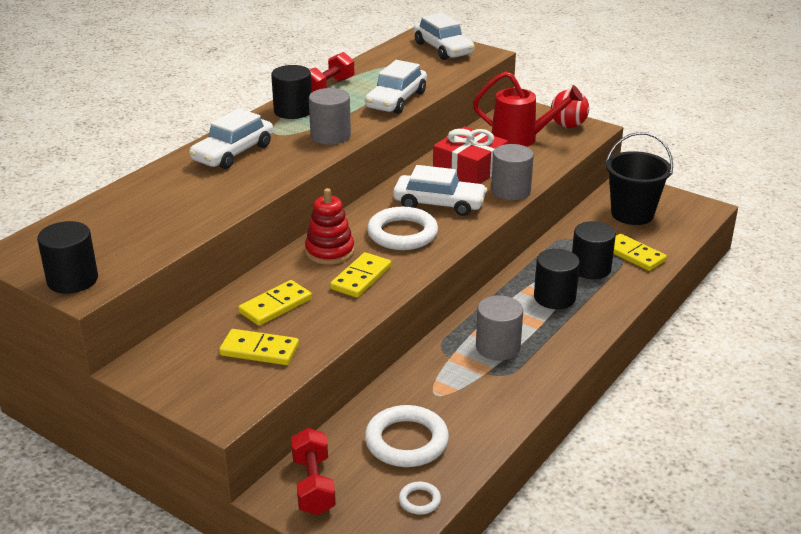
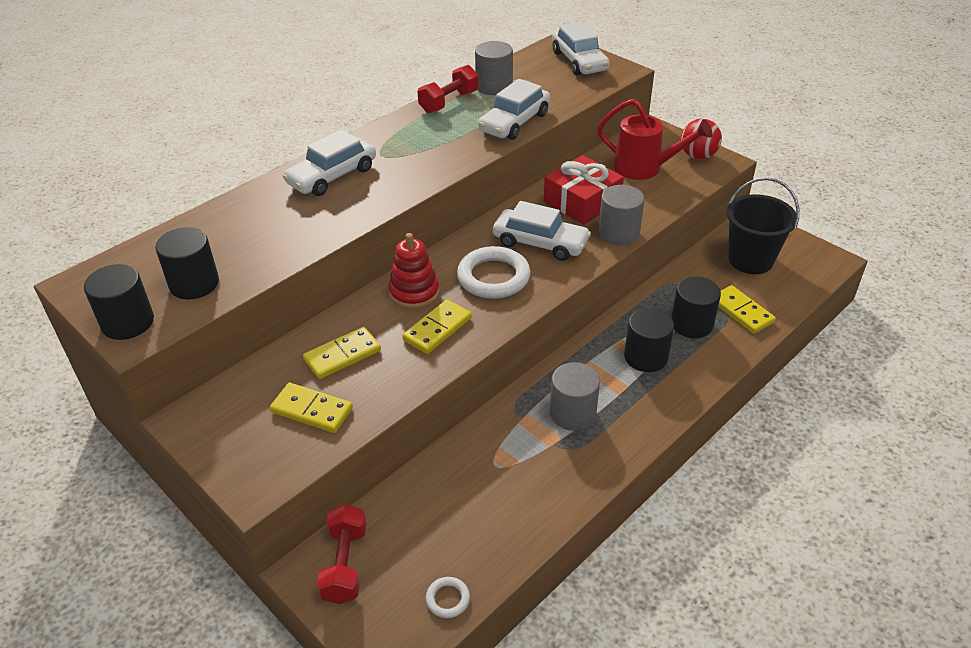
camera: 10 degrees right, 10 degrees up
black cylinder [271,65,312,119] -> black cylinder moved to [156,227,219,300]
grey cylinder [309,88,351,145] -> grey cylinder moved to [475,41,513,95]
white ring [365,405,449,467] -> none

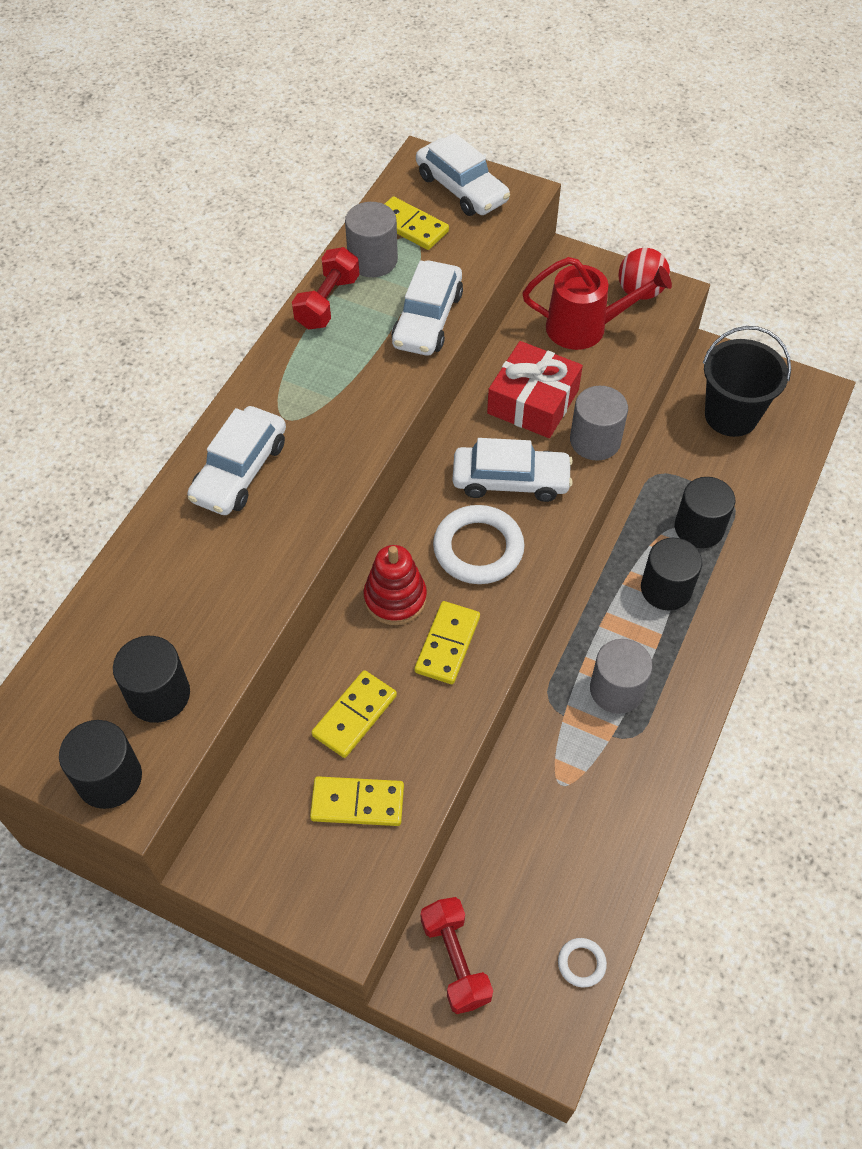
camera: 20 degrees left, 15 degrees up
yellow domino [718,285,776,334] -> yellow domino moved to [385,196,449,250]

